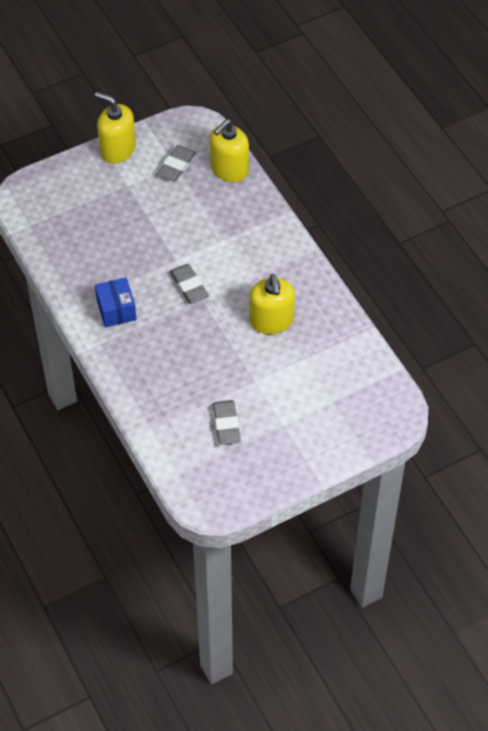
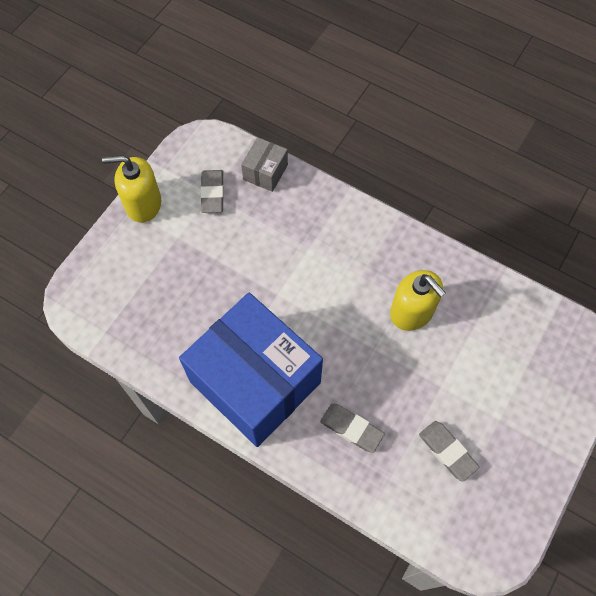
camera: 30 degrees left, 10 degrees up
blue box [95,277,137,327] -> blue box [179,292,323,447], size x2.42
grey eraser [170,264,209,304] -> grey eraser moved to [320,403,385,453]
yellow soap dispenser [210,119,249,182] -> grey box [241,137,288,192]

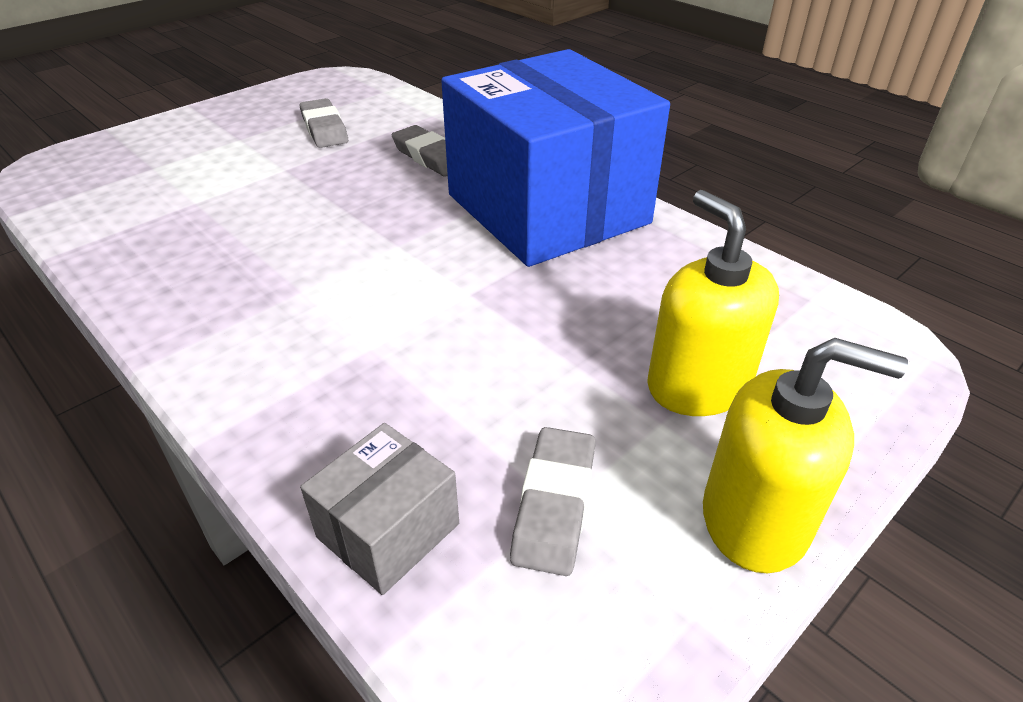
camera: 165 degrees left, 25 degrees down
yellow soap dispenser [390,270,446,331] -> yellow soap dispenser moved to [647,190,779,416]

